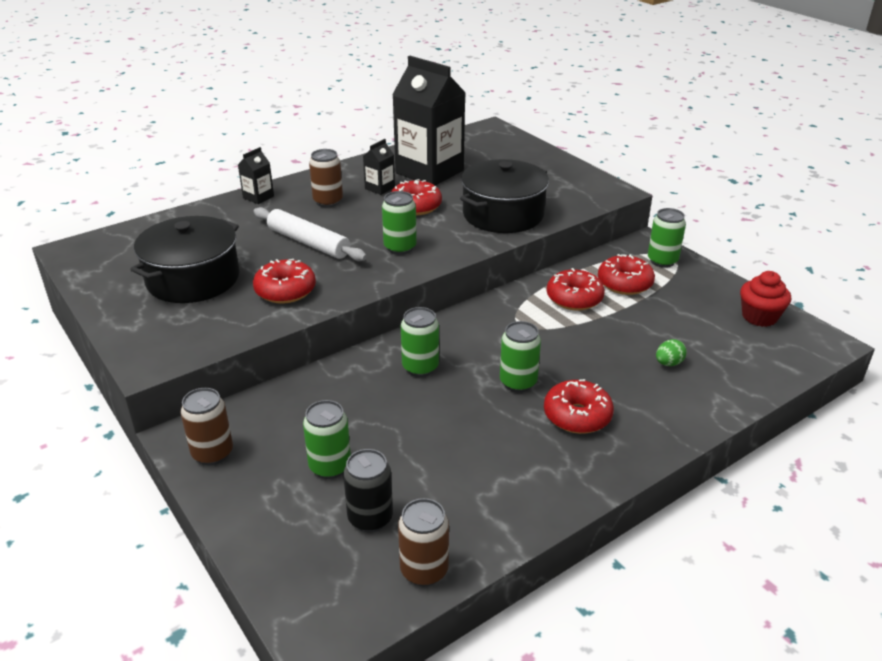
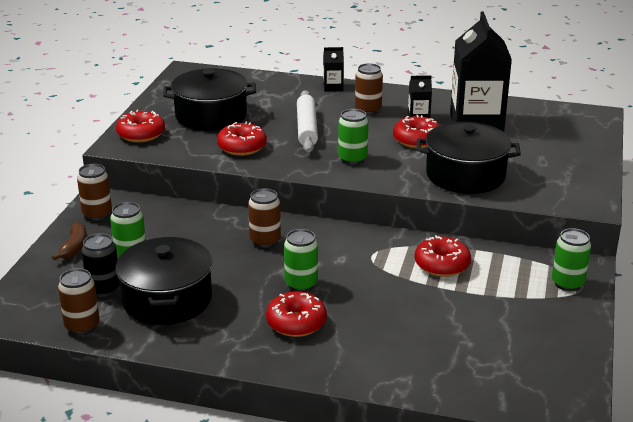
camera: 50 degrees right, 5 degrees down
green can [401,307,439,377] -> brown can [248,188,281,248]
red donut [598,254,655,295] -> red donut moved to [116,110,165,142]
green egg [656,339,687,366] -> none
red cupcake [740,271,791,327] -> none
none -> brown banana [52,222,87,261]
none -> black pot [115,237,212,325]

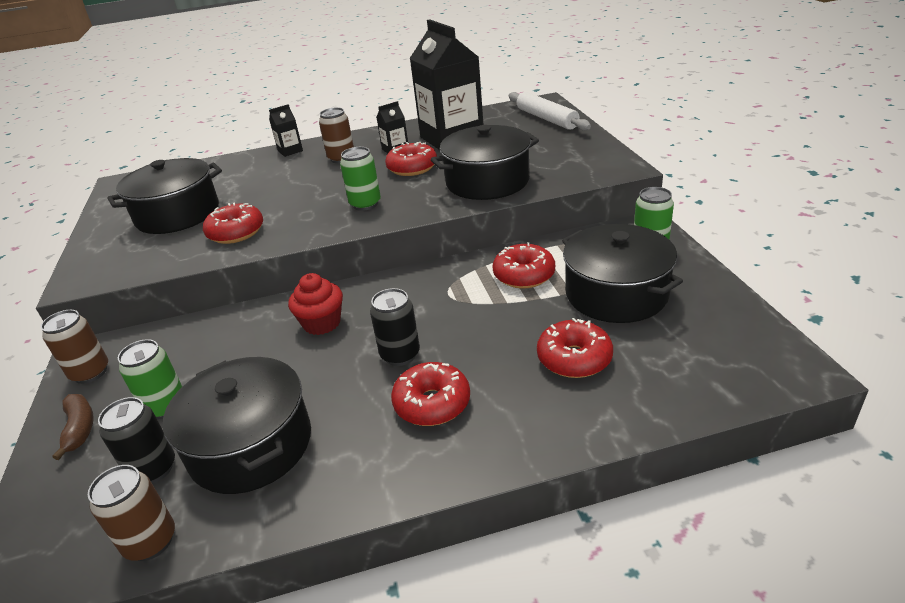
camera: 25 degrees left, 5 degrees up
red donut [116,110,165,142] -> red donut moved to [537,318,613,378]
brown can [248,188,281,248] -> red cupcake [288,273,343,335]
green can [284,229,318,292] -> black can [370,288,420,366]
white rolling pin [297,90,318,152] -> white rolling pin moved to [508,92,591,131]
none -> black pot [562,224,683,323]

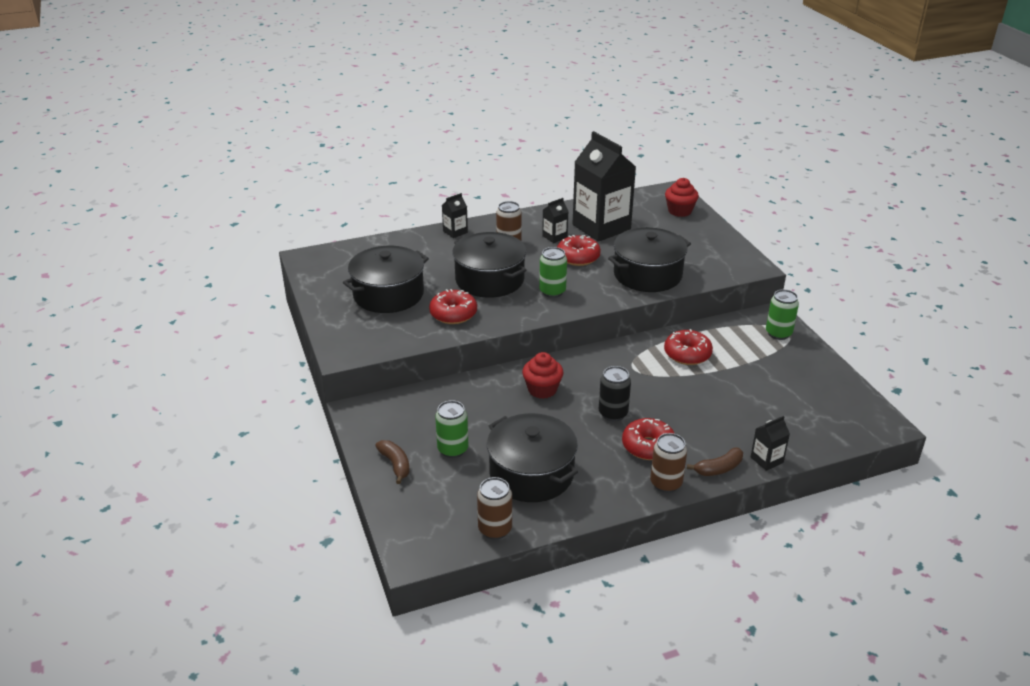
camera: 10 degrees left, 0 degrees up
brown can [41,310,108,384] -> brown can moved to [650,433,687,493]
black can [98,397,175,484] -> none
white rolling pin [508,92,591,131] -> red cupcake [665,178,699,217]
red donut [537,318,613,378] -> none
black pot [562,224,683,323] -> black pot moved to [452,232,526,298]
none -> brown banana [687,447,743,476]
none -> black carton [751,416,790,471]

